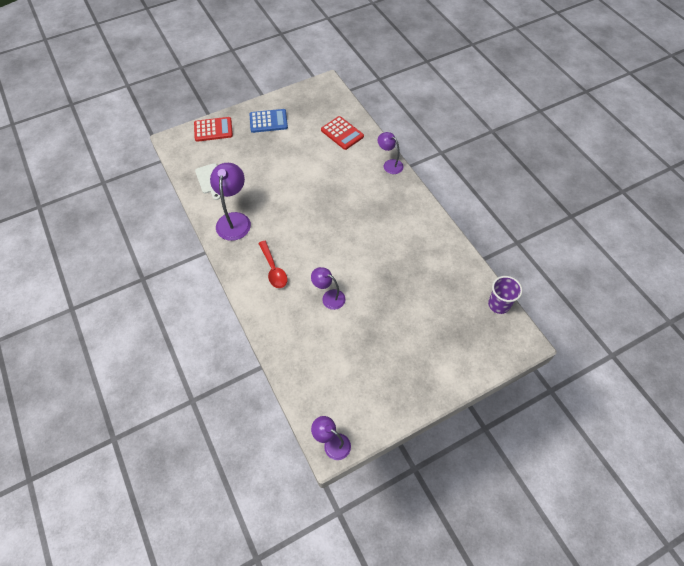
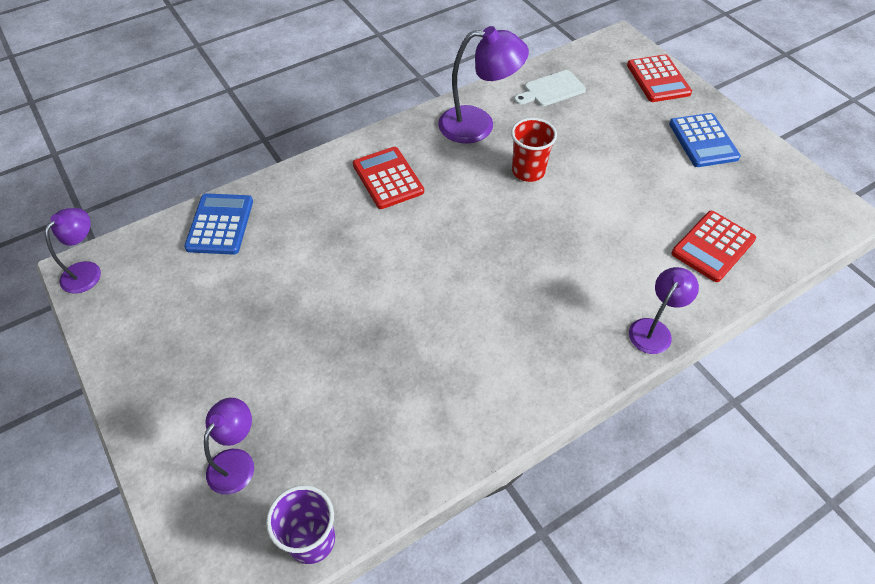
camera: 85 degrees right, 5 degrees down
red spoon [258,241,287,288] -> red calculator [353,147,424,209]
purple lamp [311,267,345,310] -> purple lamp moved to [204,398,254,495]
none -> blue calculator [184,193,253,255]
none -> red cup [511,118,557,182]

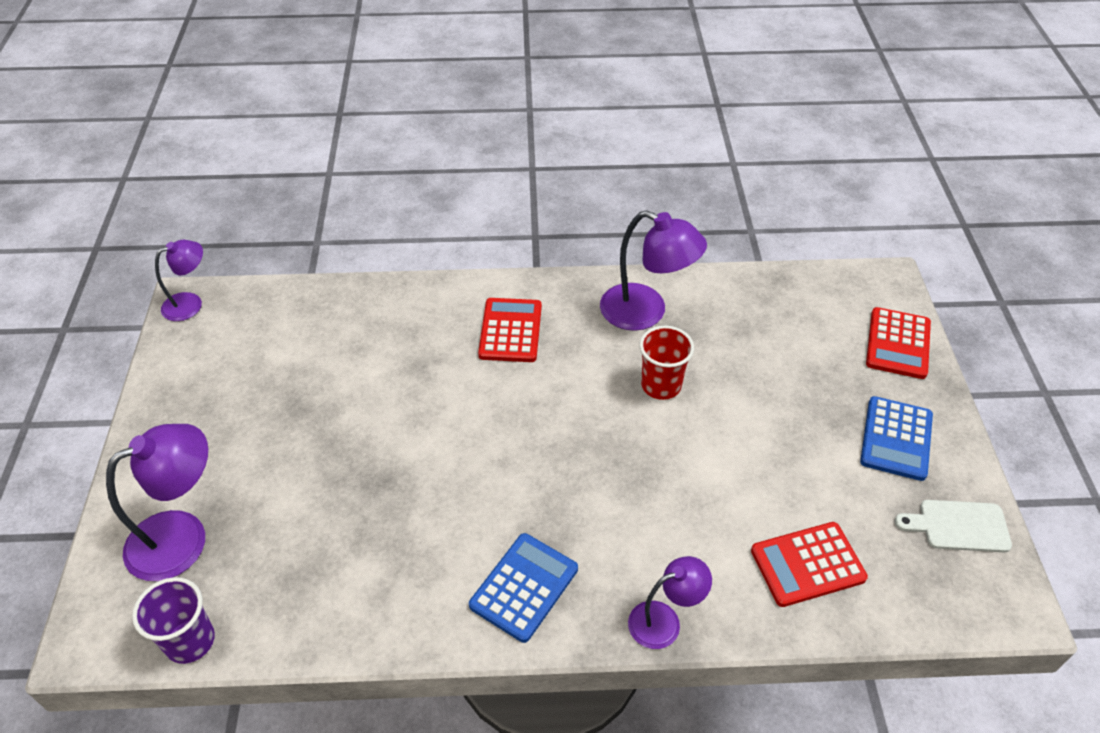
camera: 30 degrees right, 5 degrees down
blue calculator [184,193,253,255] -> blue calculator moved to [469,533,578,643]
purple lamp [204,398,254,495] -> purple lamp [106,424,208,581], size x1.64
white cutting board [514,70,586,106] -> white cutting board moved to [895,500,1012,552]

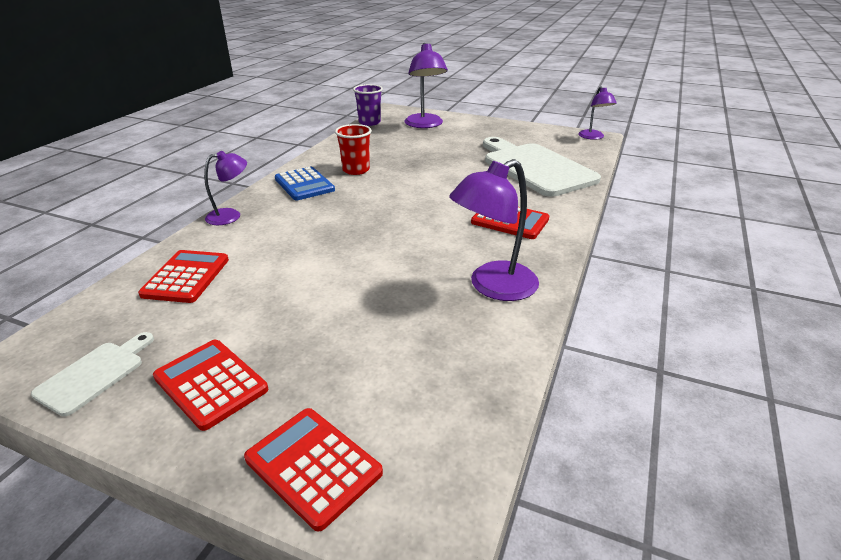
camera: 115 degrees right, 15 degrees down
purple lamp [628,556,712,649] -> purple lamp turned 120 degrees counterclockwise [204,151,247,225]
red cup [639,326,694,400] -> red cup moved to [335,124,372,175]
blue calculator [860,396,933,481] -> red calculator [153,340,268,431]
none -> white cutting board [483,137,601,197]

